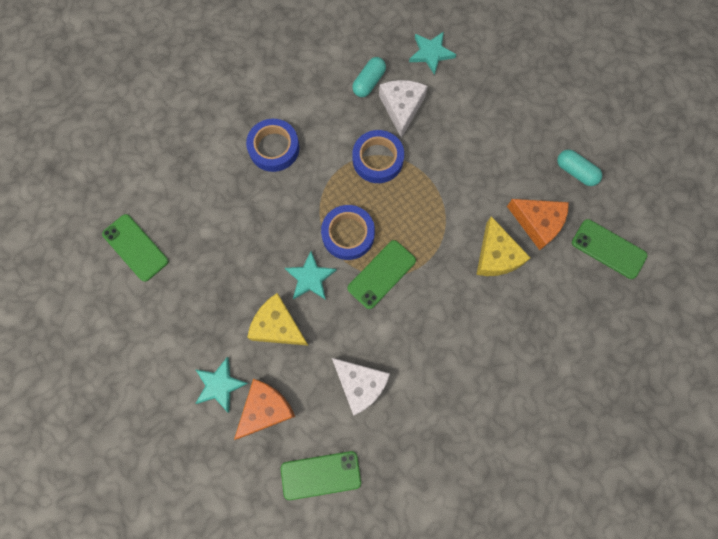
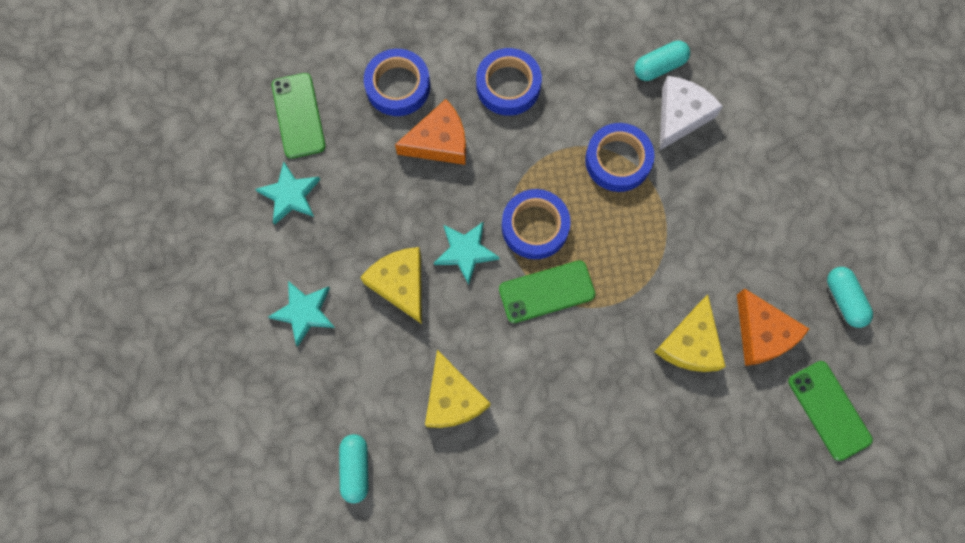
camera: 30 degrees right, 0 degrees up
orange cheese [234,379,295,440] -> orange cheese moved to [395,99,466,165]
green phone [281,451,361,500] -> turquoise capsule [339,434,369,503]
white cheese [332,358,390,416] -> yellow cheese [425,350,490,428]
turquoise star [409,32,456,75] -> turquoise star moved to [255,162,321,225]
none -> blue tape [364,49,430,116]

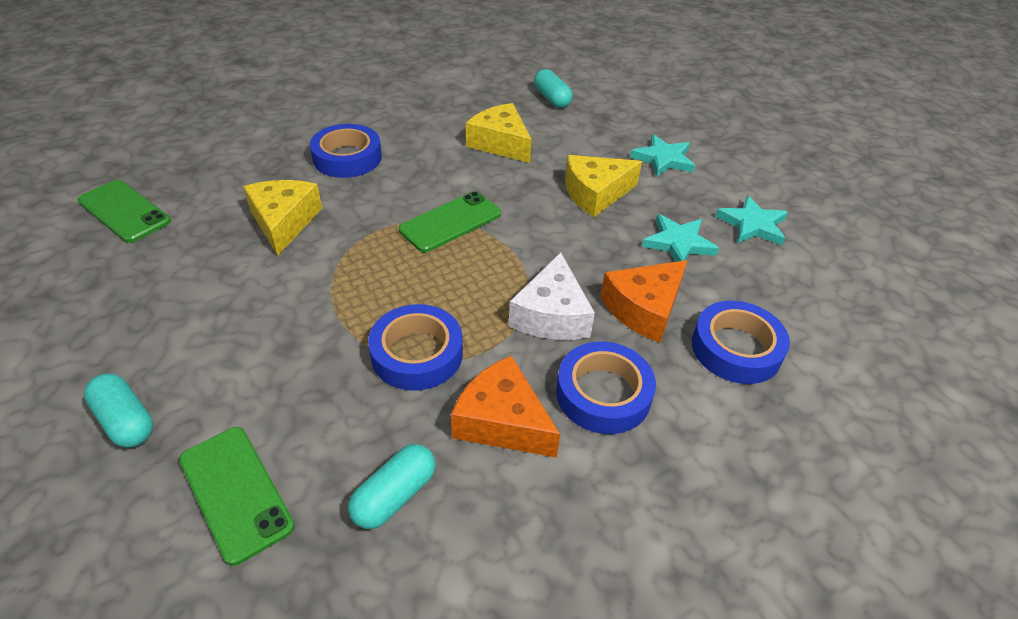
camera: 155 degrees right, 30 degrees down
green phone [272,73,326,159] -> green phone moved to [179,427,295,566]
yellow cheese [360,247,422,324] -> yellow cheese turned 120 degrees clockwise [565,155,642,217]
turquoise star [434,221,500,285] -> turquoise star moved to [642,214,719,262]
blue tape [502,189,571,259] -> blue tape moved to [310,124,382,178]
white cheese [660,76,723,150] -> white cheese moved to [509,252,595,340]
orange cheese [737,288,809,366] -> orange cheese moved to [451,356,560,458]
turquoise capsule [827,267,873,328] -> turquoise capsule moved to [84,374,153,448]

